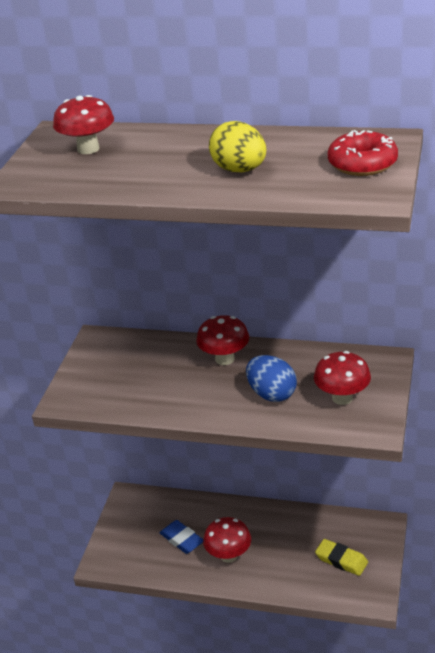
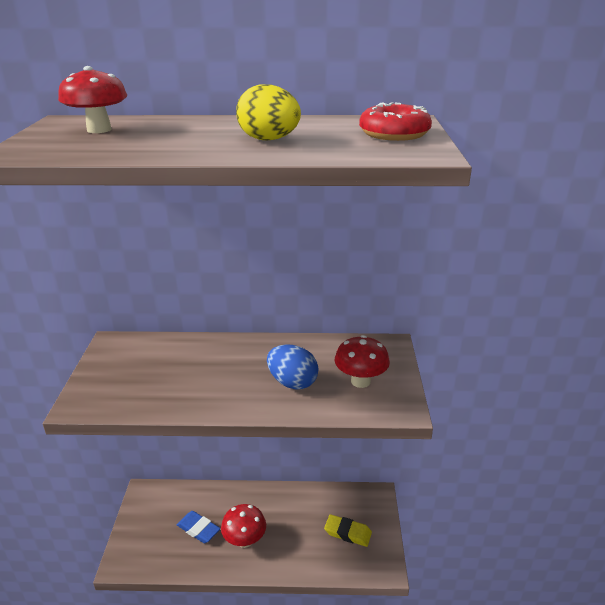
camera: 15 degrees left, 5 degrees down
red mushroom [196,315,249,365] -> none

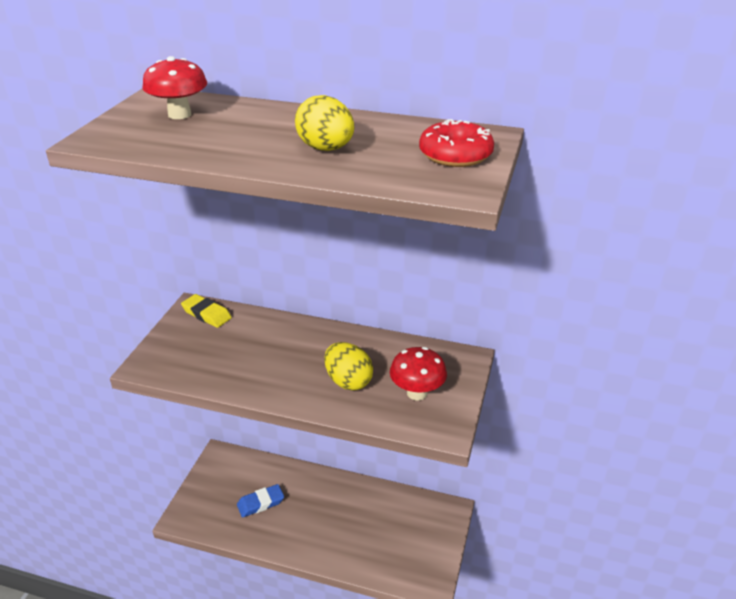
camera: 15 degrees right, 5 degrees up
blue eraser [177,511,221,543] -> blue eraser turned 75 degrees counterclockwise [237,484,284,518]
red mushroom [221,504,266,548] -> none
blue egg [267,344,318,390] -> yellow egg [324,342,373,391]
yellow eraser [324,514,372,547] -> yellow eraser moved to [181,294,232,328]

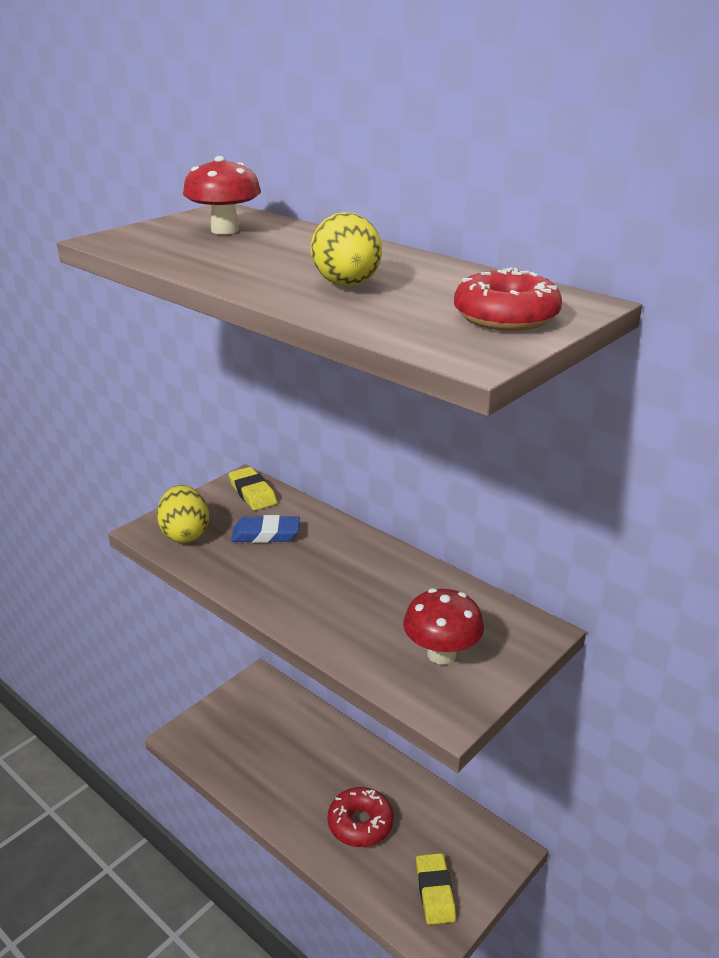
camera: 25 degrees right, 5 degrees down
blue eraser [237,484,284,518] -> blue eraser moved to [231,515,300,543]
yellow egg [324,342,373,391] -> yellow egg moved to [157,485,209,543]
none -> red donut [328,787,394,847]
none -> yellow eraser [416,853,456,925]

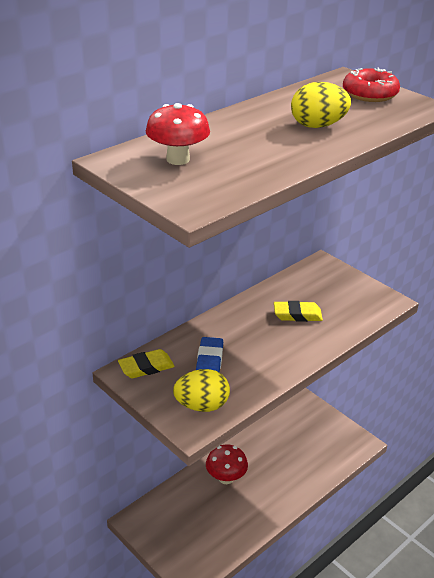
camera: 85 degrees left, 5 degrees up
red donut [328,787,394,847] -> none
red mushroom [403,588,484,664] -> red mushroom moved to [206,445,248,484]
yellow eraser [416,853,456,925] -> yellow eraser moved to [274,301,323,322]

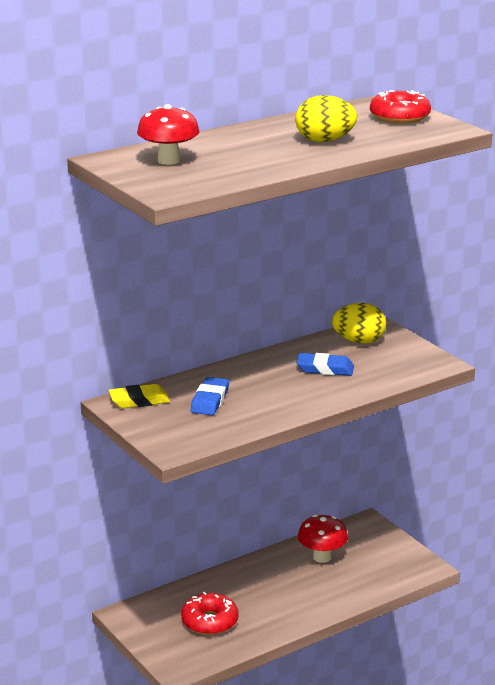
camera: 10 degrees right, 10 degrees down
yellow egg [173,369,230,412] -> yellow egg moved to [332,303,386,344]
red mushroom [206,445,248,484] -> red mushroom moved to [298,515,348,563]
yellow eraser [274,301,323,322] -> blue eraser [296,353,354,376]
none -> red donut [181,592,239,635]

